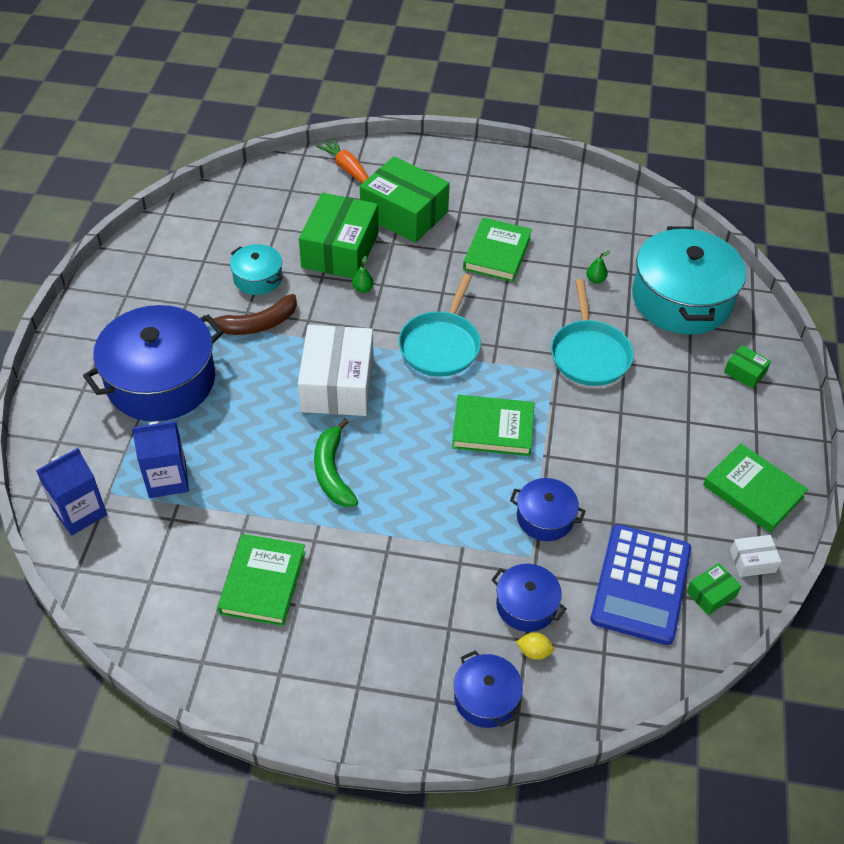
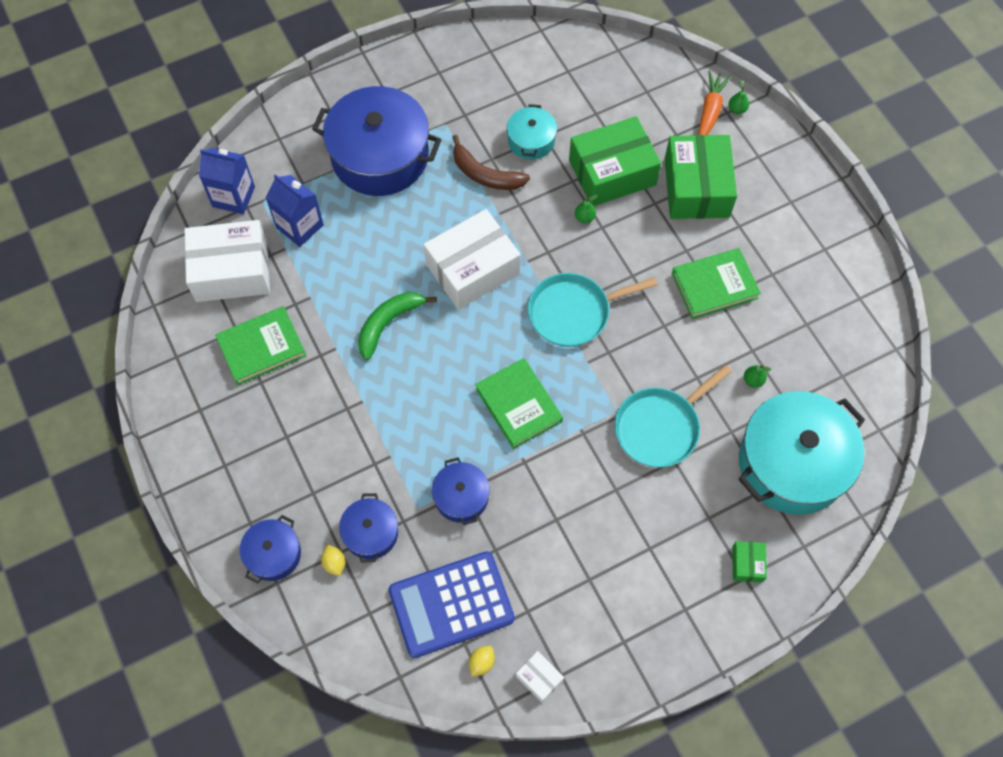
camera: 55 degrees right, 15 degrees up
green box [686,563,741,615] -> yellow lemon [469,646,495,677]
green book [703,443,808,533] -> none
none -> white box [184,220,270,302]
none -> green pear [728,80,749,114]

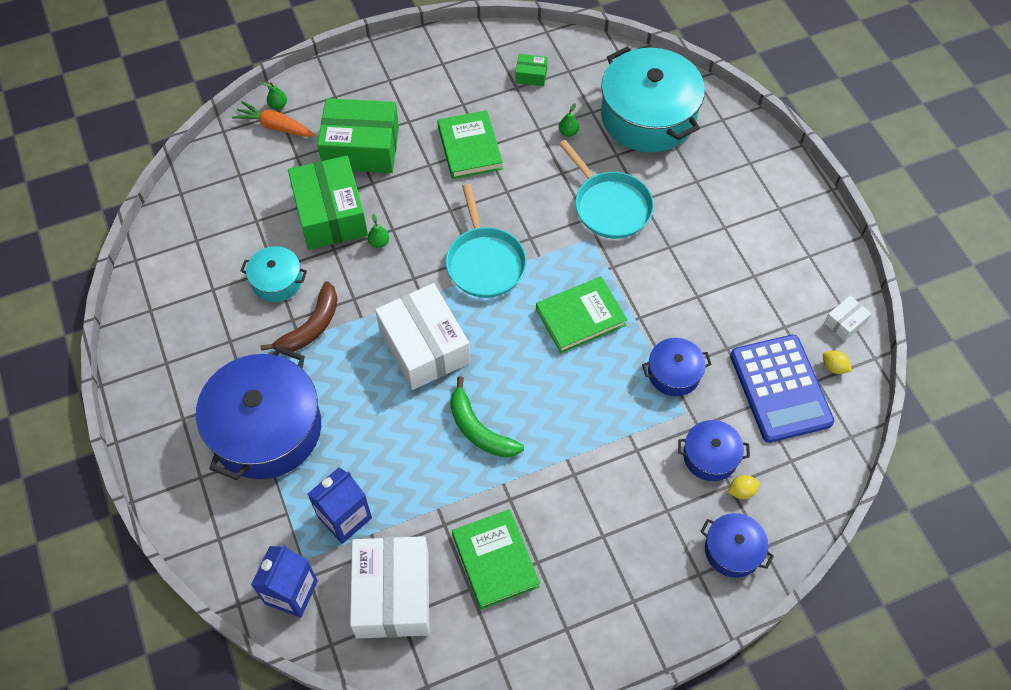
camera: 85 degrees left, 5 degrees down
green box [732,541,767,582] -> green box moved to [515,54,548,86]

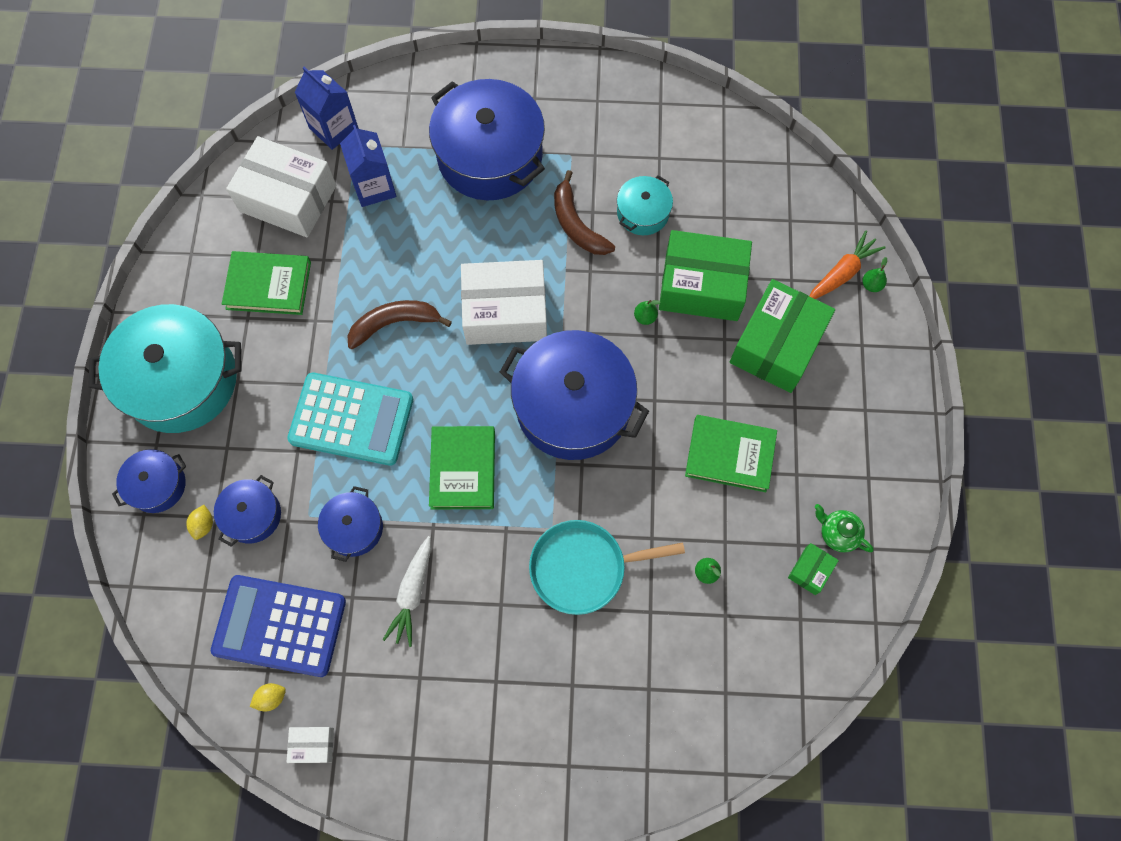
camera: 115 degrees right, 10 degrees up
turquoise pan [446,184,526,298] -> blue pot [500,330,649,460]
green banana [450,377,524,458] -> brown banana [348,300,452,349]
turquoise pot [601,46,705,152] -> turquoise pot moved to [88,304,242,433]
white box [824,295,872,341] -> white box turned 75 degrees counterclockwise [287,727,334,763]
none -> turquoise calculator [287,373,413,466]
none -> white carrot [383,536,431,647]
none -> green teapot [815,504,874,553]

